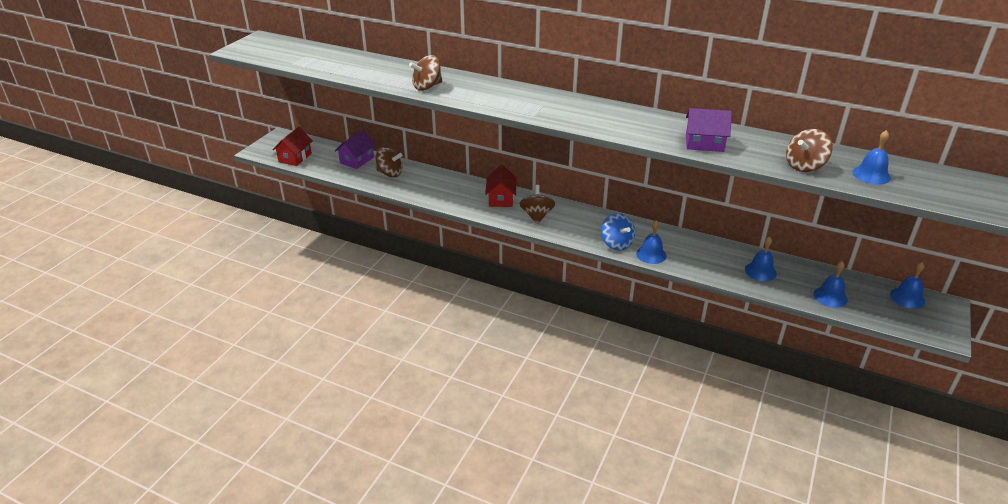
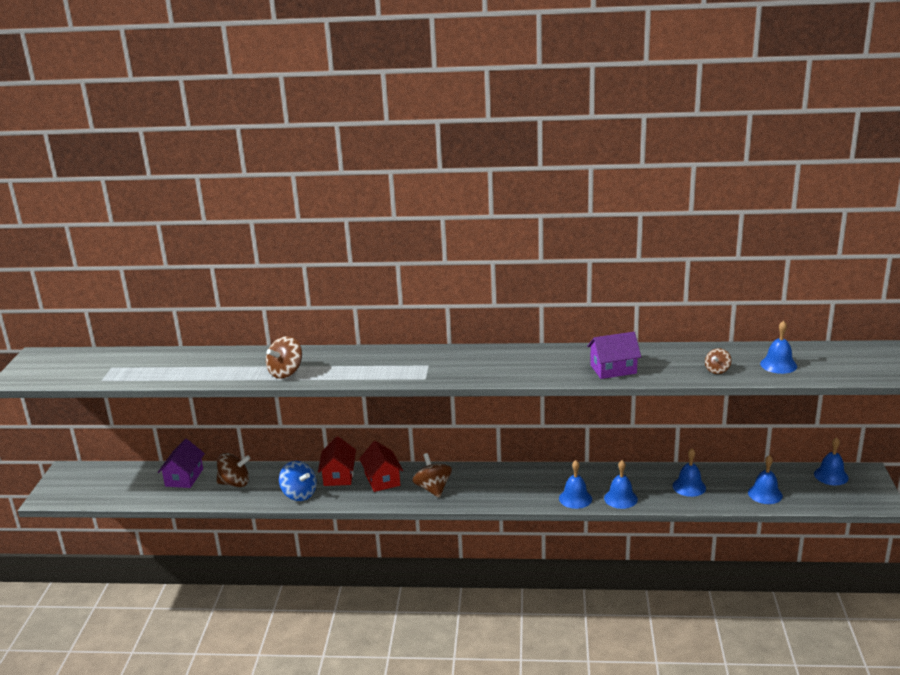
camera: 20 degrees left, 10 degrees down
red house [272,127,313,166] -> red house moved to [318,437,356,486]
blue spinning top [601,213,635,251] -> blue spinning top moved to [279,461,317,501]
brown spinning top [786,129,833,172] -> brown spinning top [705,348,731,374], size x0.58
none -> blue bell [604,460,638,509]

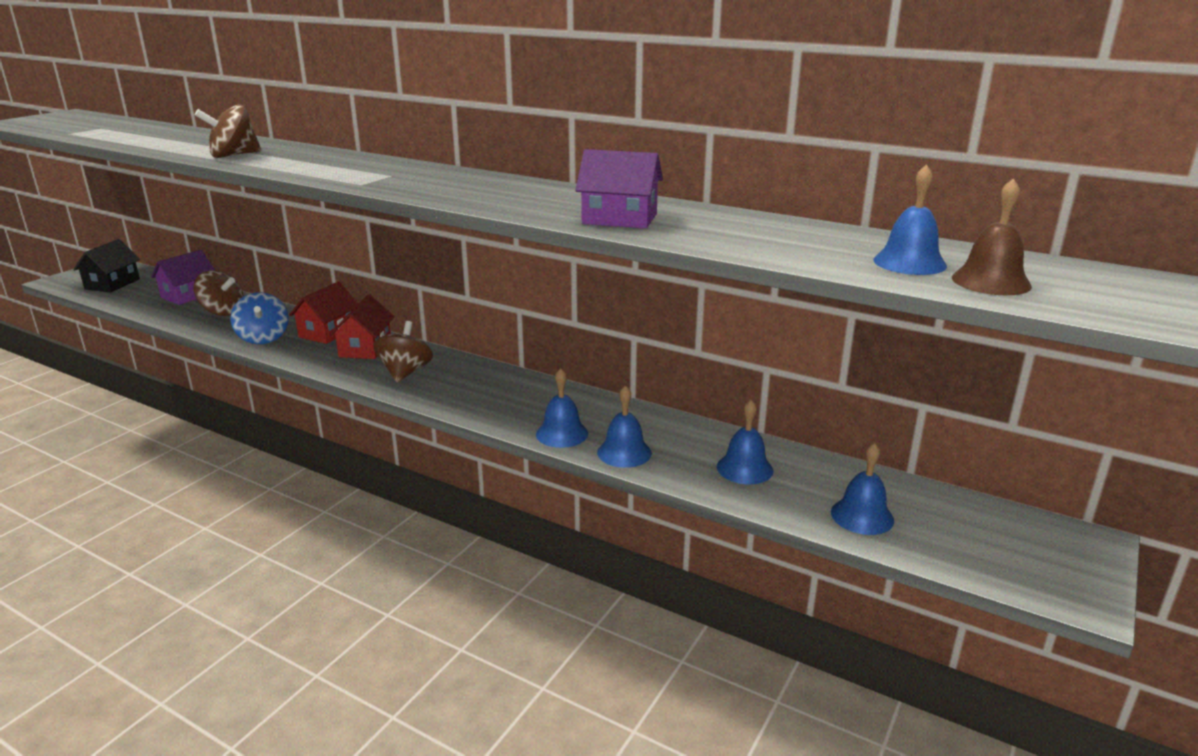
camera: 25 degrees right, 0 degrees up
brown spinning top [705,348,731,374] -> none
blue bell [814,437,848,485] -> none
none -> black house [73,239,140,292]
none -> brown bell [952,178,1032,295]

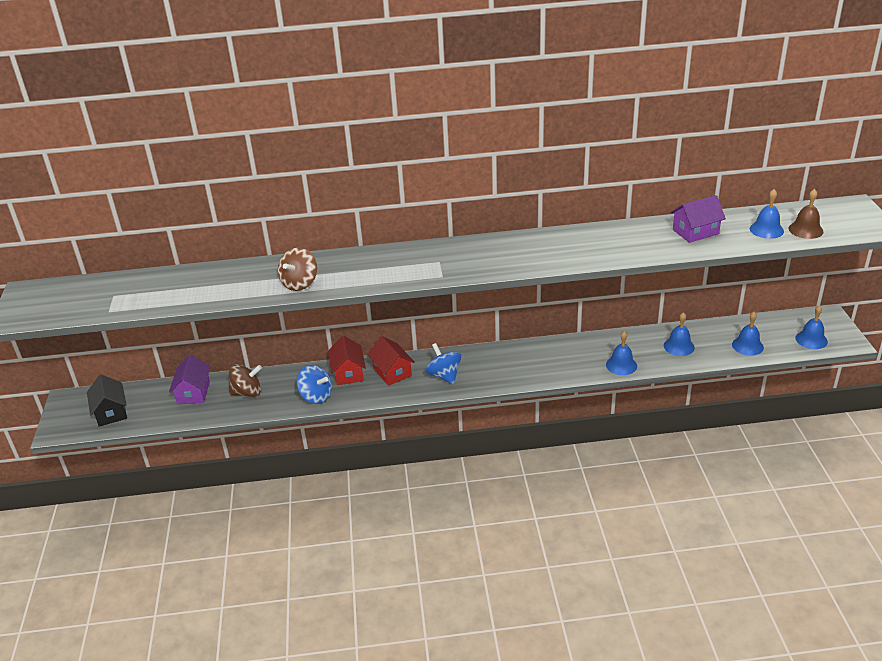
camera: 35 degrees left, 10 degrees up
brown spinning top [373,321,433,383] -> blue spinning top [426,343,461,384]
blue bell [536,368,588,448] -> blue bell moved to [796,305,828,349]
purple house [576,149,663,229] -> purple house moved to [670,195,726,243]

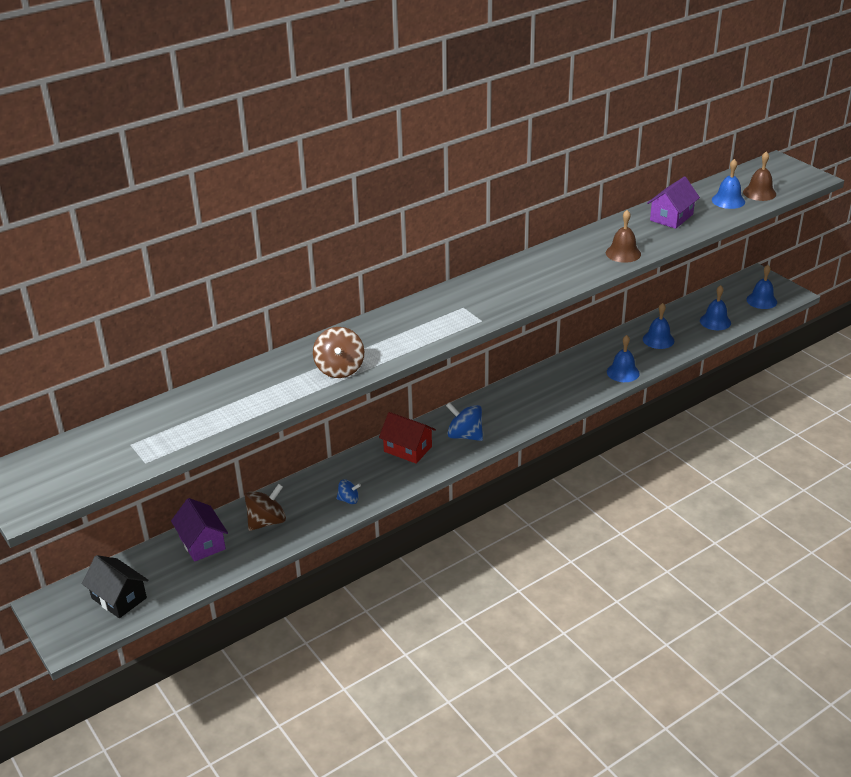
camera: 30 degrees left, 0 degrees up
blue spinning top [297,365,332,404] -> blue spinning top [336,479,361,504], size x0.58
red house [328,335,366,385] -> none
none -> brown bell [606,210,641,263]

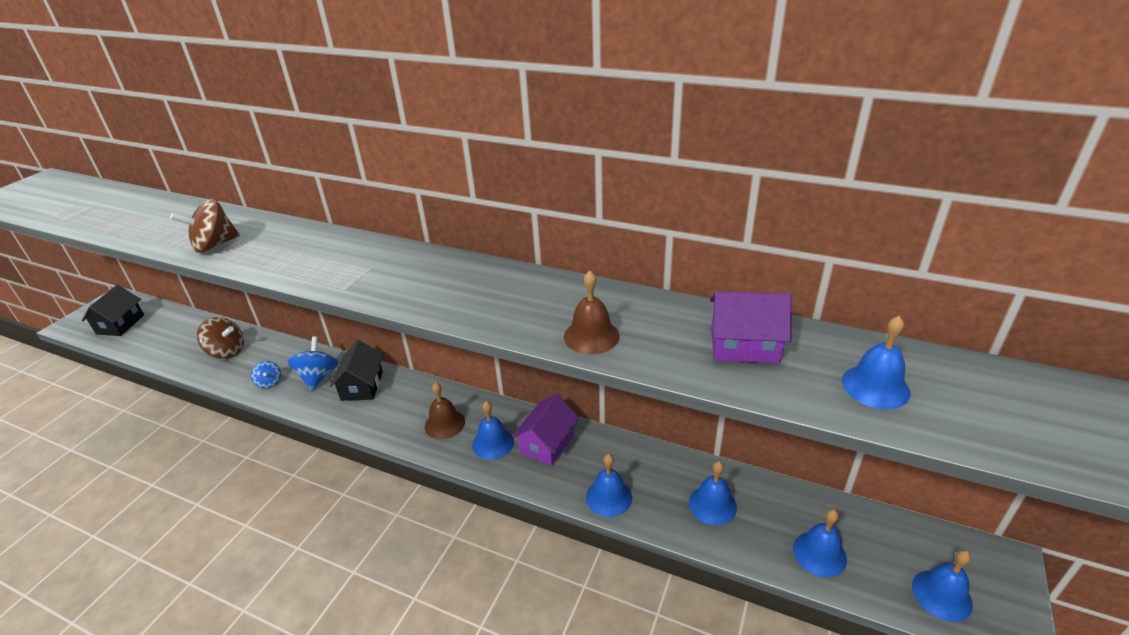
camera: 60 degrees right, 0 degrees up
purple house [171,498,228,562] -> purple house moved to [512,394,579,466]
red house [379,412,436,464] -> black house [330,340,383,401]
blue spinning top [446,402,483,441] -> blue spinning top moved to [288,336,338,390]
brown bell [743,151,776,201] -> brown bell moved to [425,382,465,439]
none -> blue bell [472,401,514,460]

